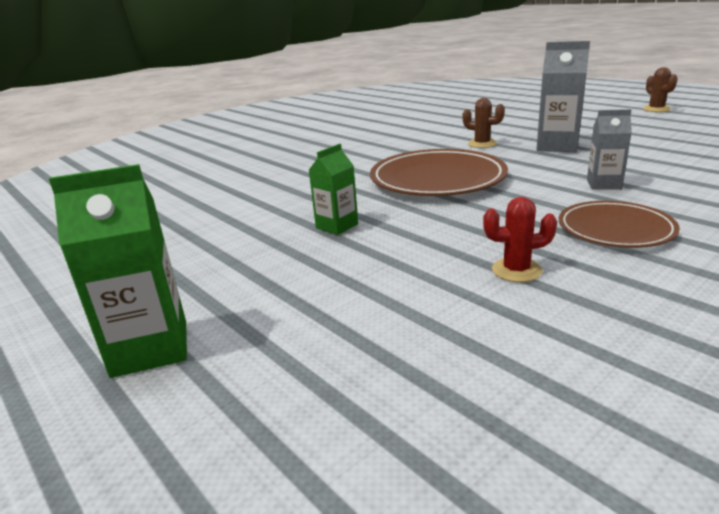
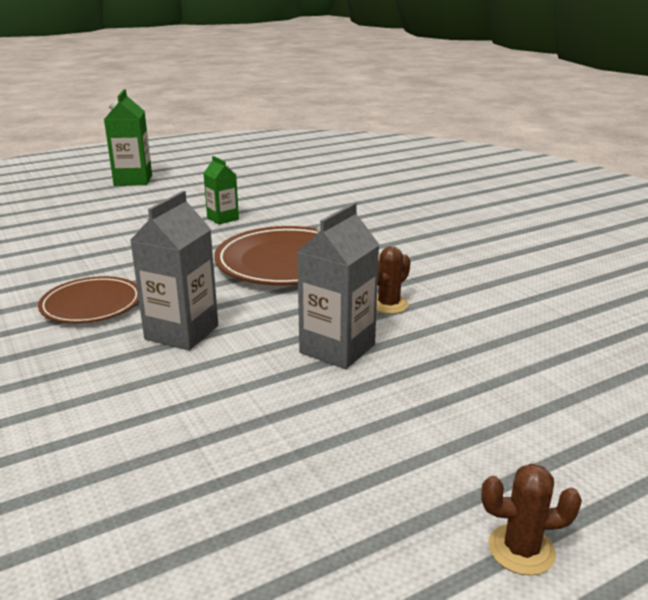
camera: 100 degrees right, 0 degrees up
red cactus [483,197,557,282] -> none
grey carton [587,109,632,190] -> grey carton [130,191,218,351], size x1.62

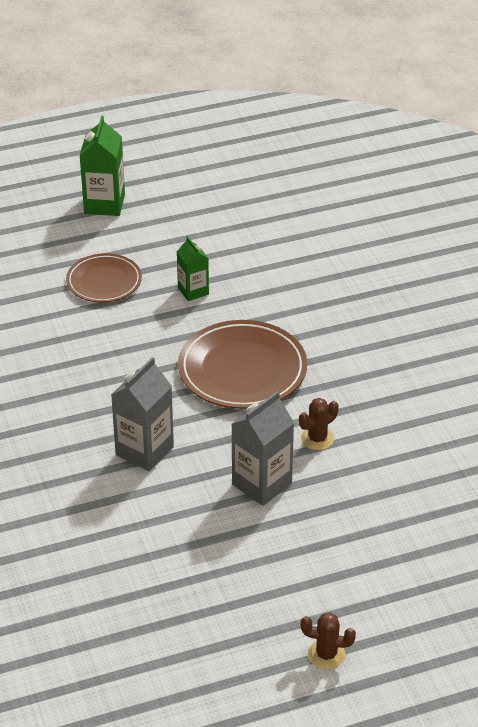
camera: 10 degrees right, 15 degrees up
brown plate [38,276,139,323] -> brown plate moved to [66,253,142,303]

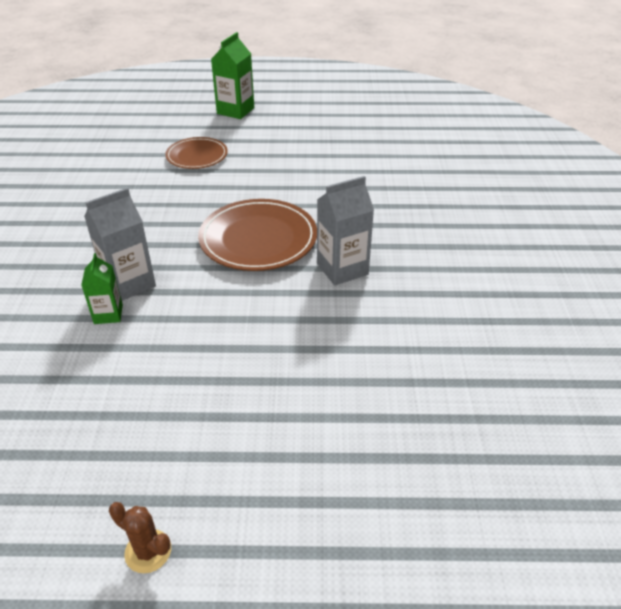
camera: 20 degrees right, 0 degrees up
green carton [177,236,209,301] -> green carton moved to [81,253,123,324]
grey carton [232,391,294,506] -> grey carton moved to [317,176,374,285]
brown cactus [299,398,339,450] -> none

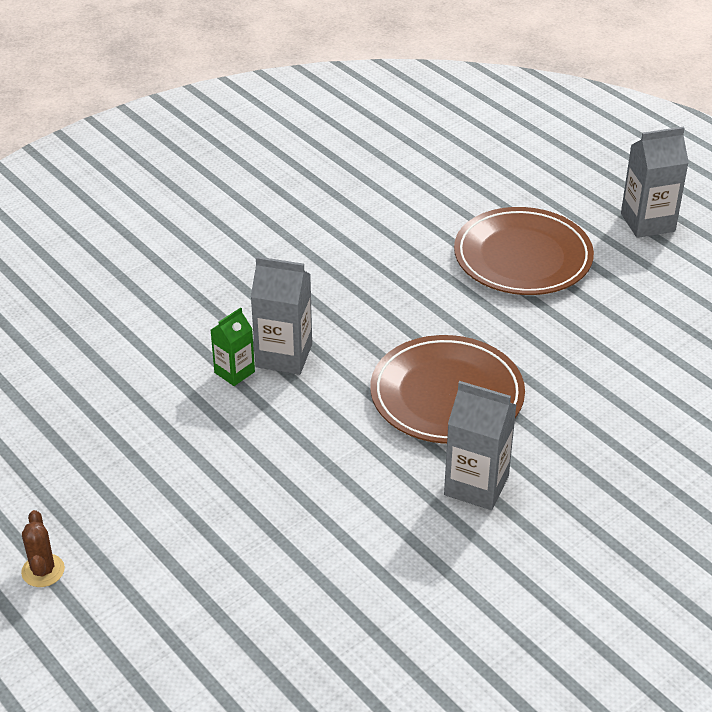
camera: 50 degrees right, 0 degrees up
brown plate [165,137,228,169] -> brown plate [454,207,594,295], size x1.61
green carton [211,32,254,119] -> grey carton [621,127,689,238]

